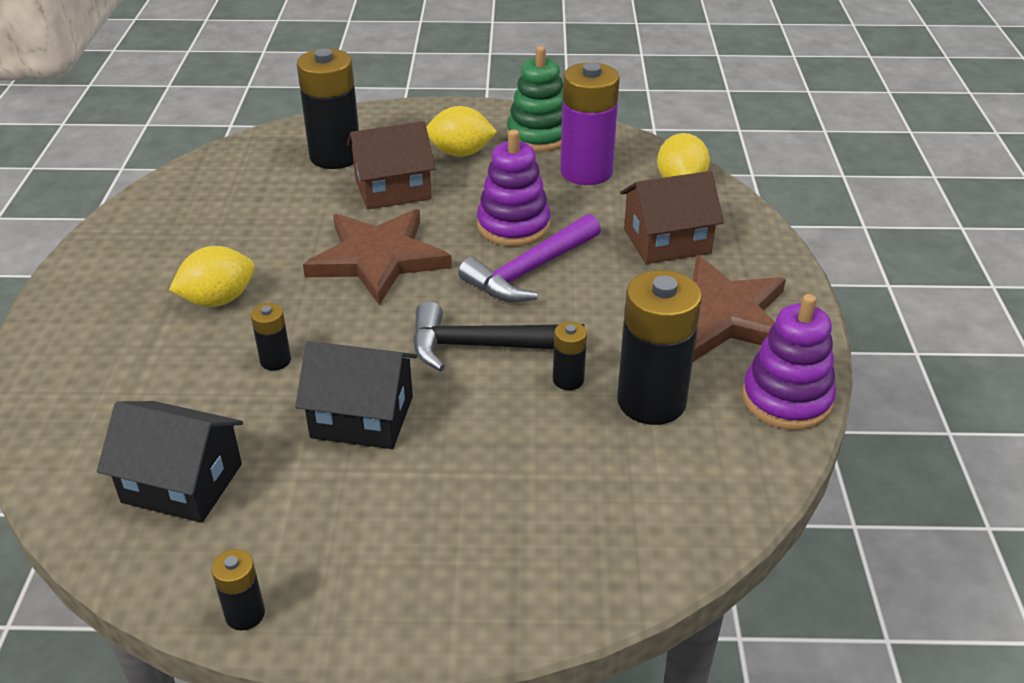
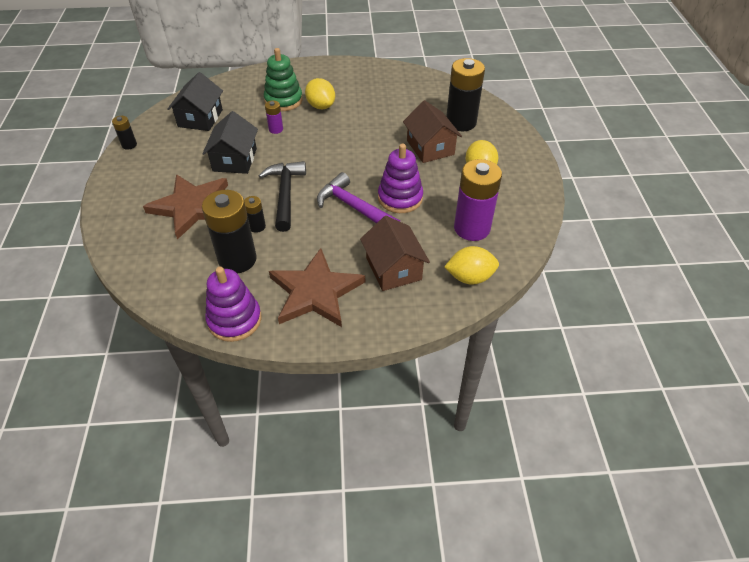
camera: 85 degrees right, 10 degrees up
black battery [251,303,291,370] -> purple battery [265,100,283,134]
brown star [303,209,452,305] -> brown star moved to [143,174,228,240]
green stacking toy [507,46,563,152] -> green stacking toy moved to [264,48,303,111]

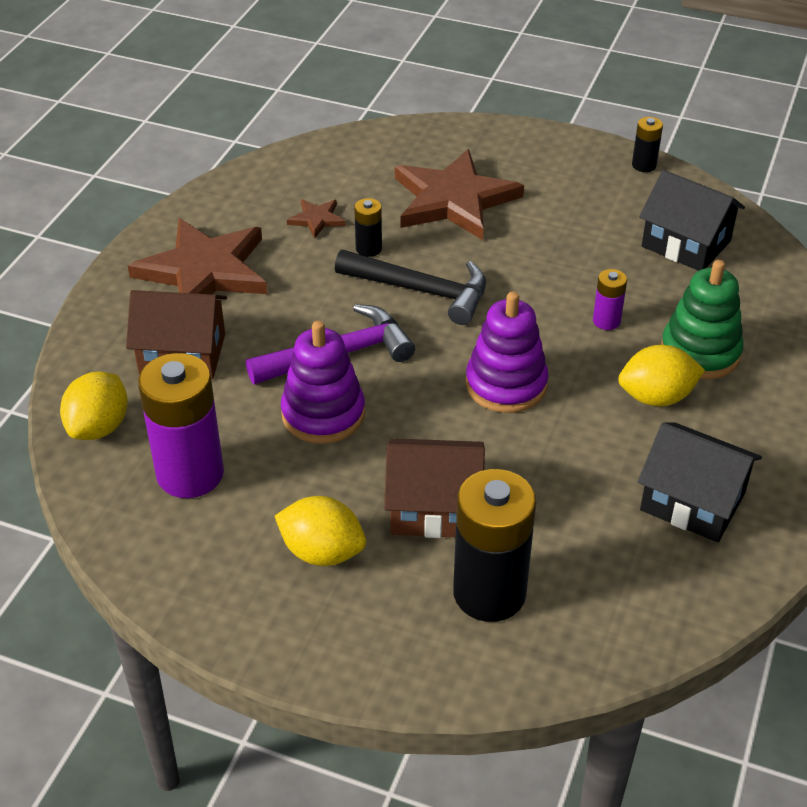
camera: 115 degrees right, 5 degrees down
black house [202,111,258,174] -> black house moved to [638,422,762,542]
black battery [202,190,257,273] -> brown star [287,199,346,238]
purple stacking toy [205,267,261,342] -> purple stacking toy moved to [466,291,549,413]

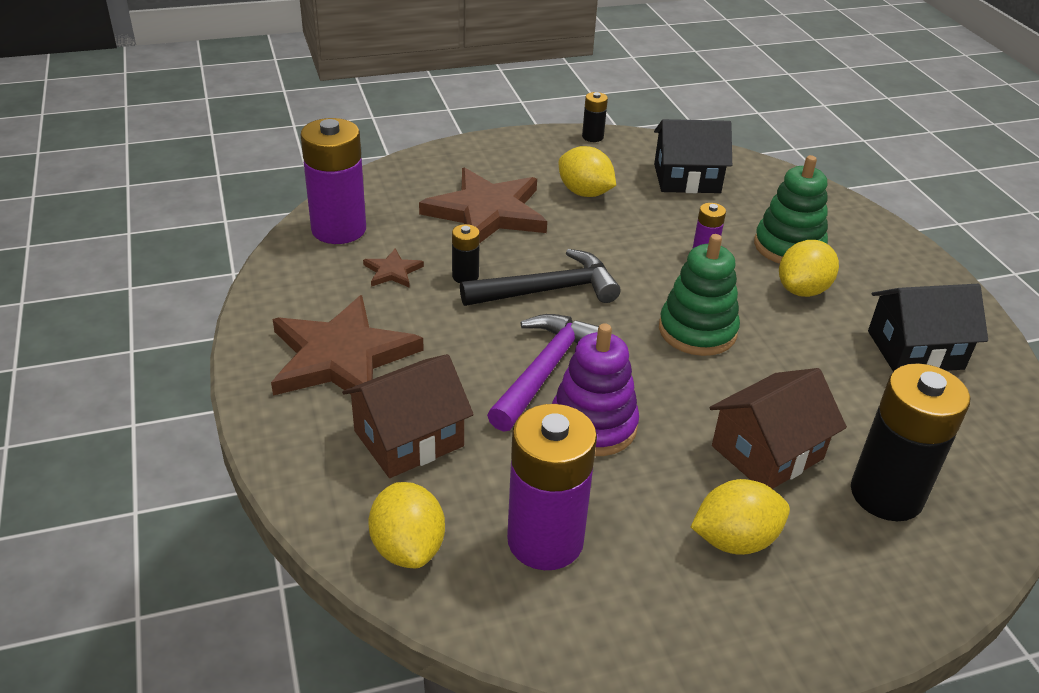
camera: 40 degrees left, 5 degrees down
purple stacking toy [466,291,549,413] -> green stacking toy [659,234,740,356]
none -> purple battery [301,118,366,244]
none -> yellow lemon [559,146,616,197]

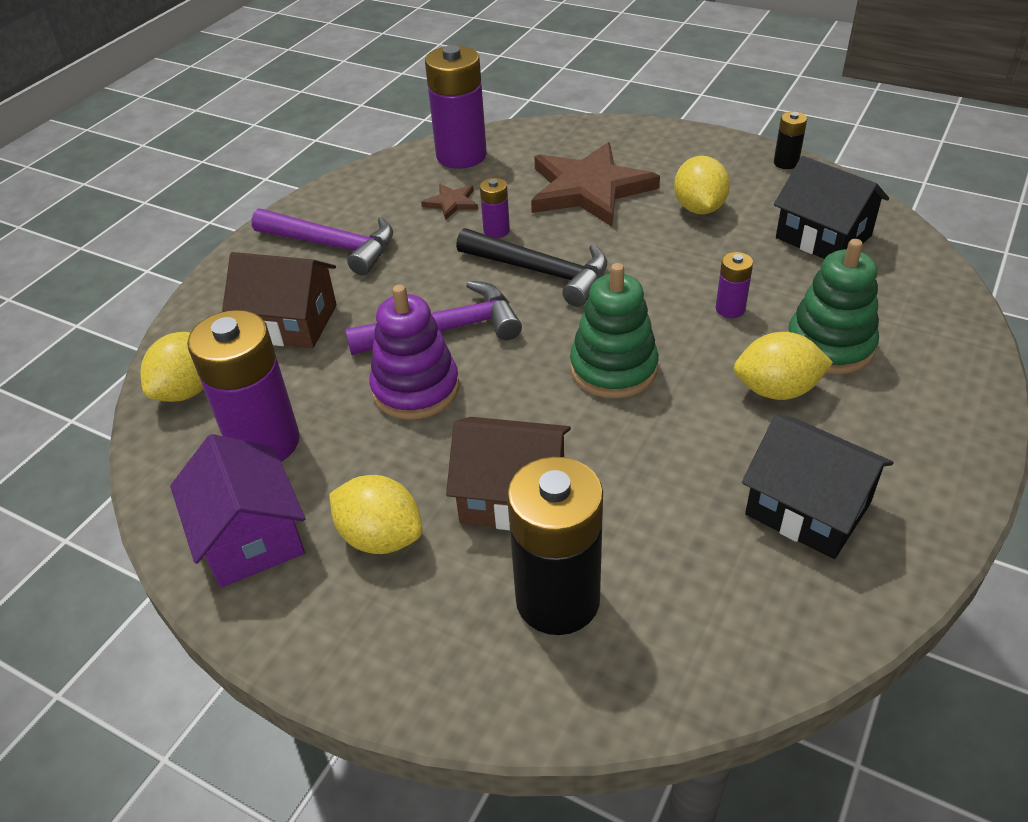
camera: 50 degrees right, 5 degrees up
brown star [271,295,424,396] -> purple hammer [251,208,393,275]
black battery [452,224,480,283] -> purple battery [480,178,510,238]
none -> purple house [170,434,305,588]

